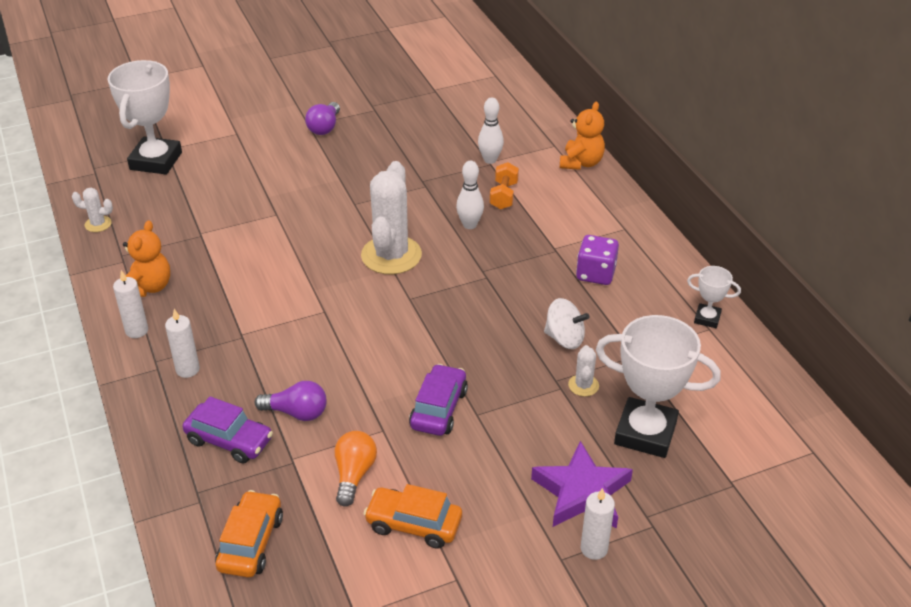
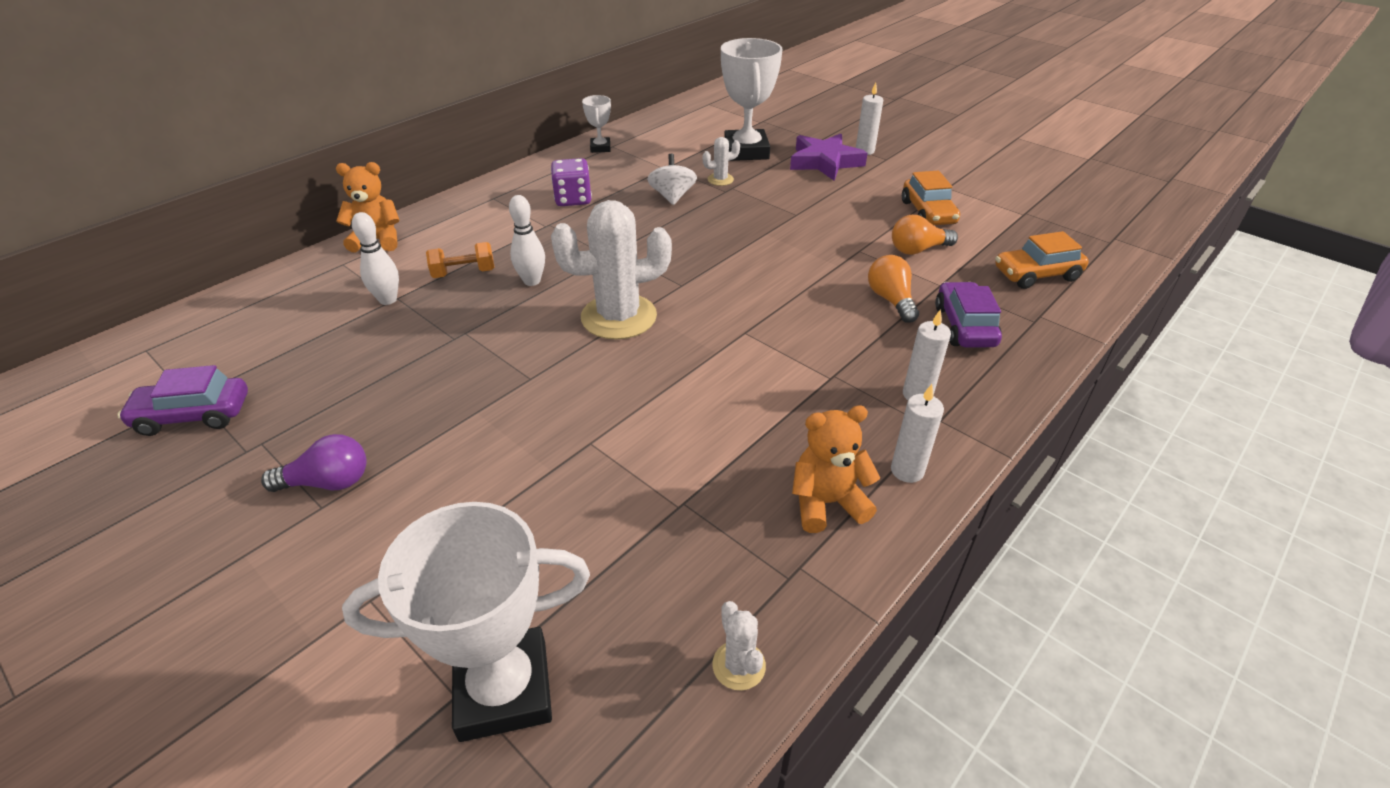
camera: 115 degrees left, 0 degrees up
purple light bulb [255,381,327,421] -> orange light bulb [868,255,919,323]
purple car [409,364,468,436] -> purple car moved to [117,365,248,436]

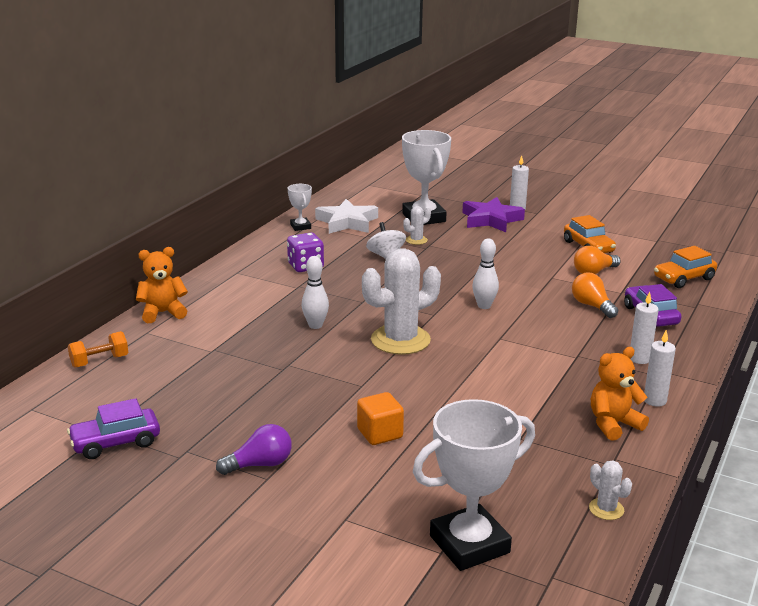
camera: 15 degrees left, 15 degrees down
white bowling pin [352,212,399,305] -> white bowling pin moved to [472,238,499,309]
orange dumbbell [426,242,495,278] -> orange dumbbell moved to [68,331,128,368]
none -> white star [315,199,378,234]
none -> orange cube [357,392,404,445]

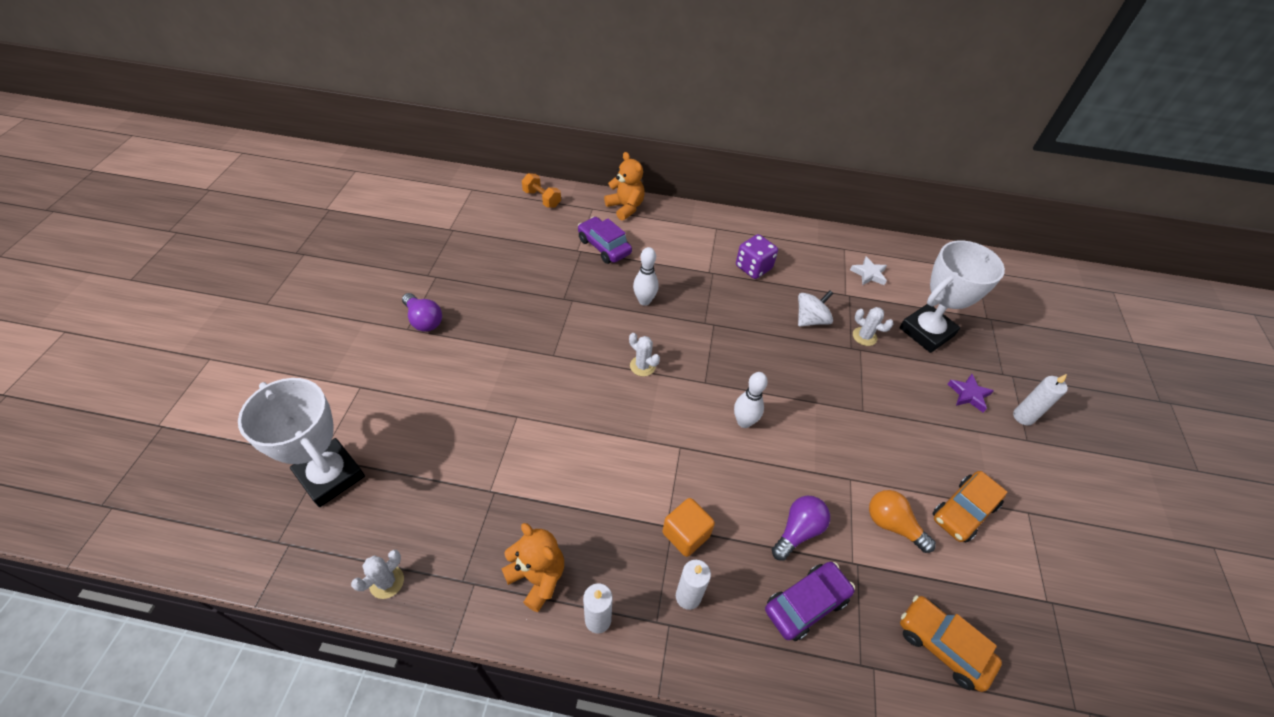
camera: 70 degrees right, 25 degrees up
purple car [67,398,160,459] -> purple car moved to [578,217,632,264]
white trophy [288,184,312,231] -> none
white star [315,199,378,234] -> white star [850,257,887,285], size x0.54
orange cube [357,392,404,445] -> orange cube moved to [663,498,715,557]
white cactus [362,248,441,355] -> white cactus [629,333,660,376], size x0.45
purple star [462,197,525,232] -> purple star [948,374,994,412], size x0.54
orange light bulb [572,273,618,318] -> purple light bulb [772,496,830,561]

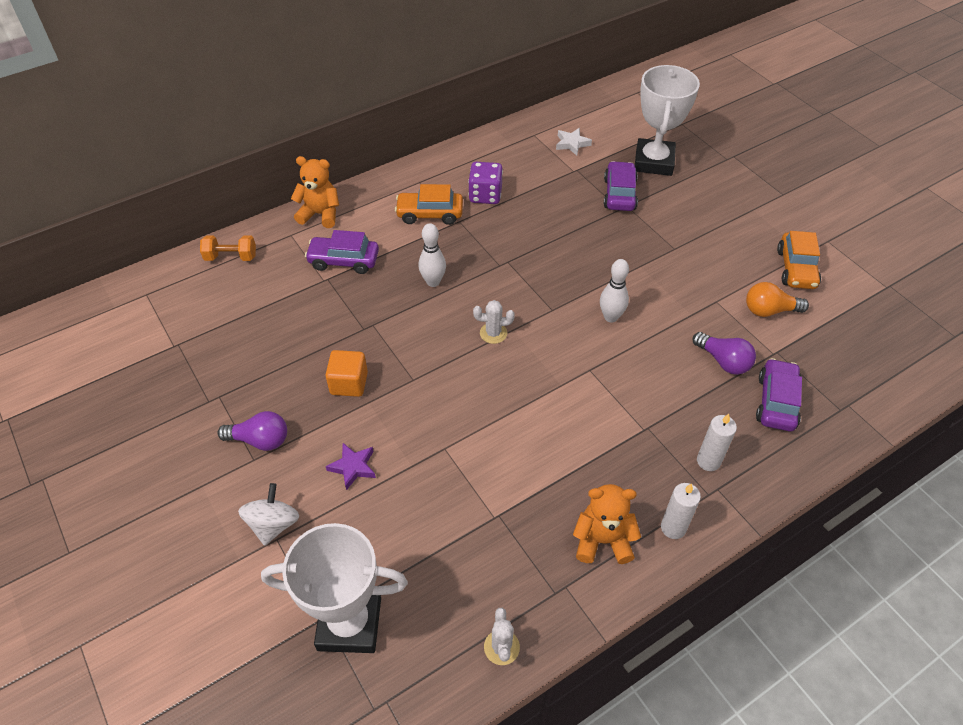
camera: 40 degrees left, 0 degrees up
orange cube [663,498,715,557] -> orange cube moved to [325,350,368,397]
purple light bulb [772,496,830,561] -> purple light bulb turned 135 degrees clockwise [693,332,756,375]
white spinning top [798,290,834,327] -> white spinning top moved to [238,483,299,546]
white cactus [853,307,893,346] -> purple car [604,161,638,211]
orange car [900,595,1002,692] -> orange car moved to [395,184,463,225]
purple star [948,374,994,412] -> purple star moved to [326,443,376,490]
white candle [1013,374,1068,425] -> none

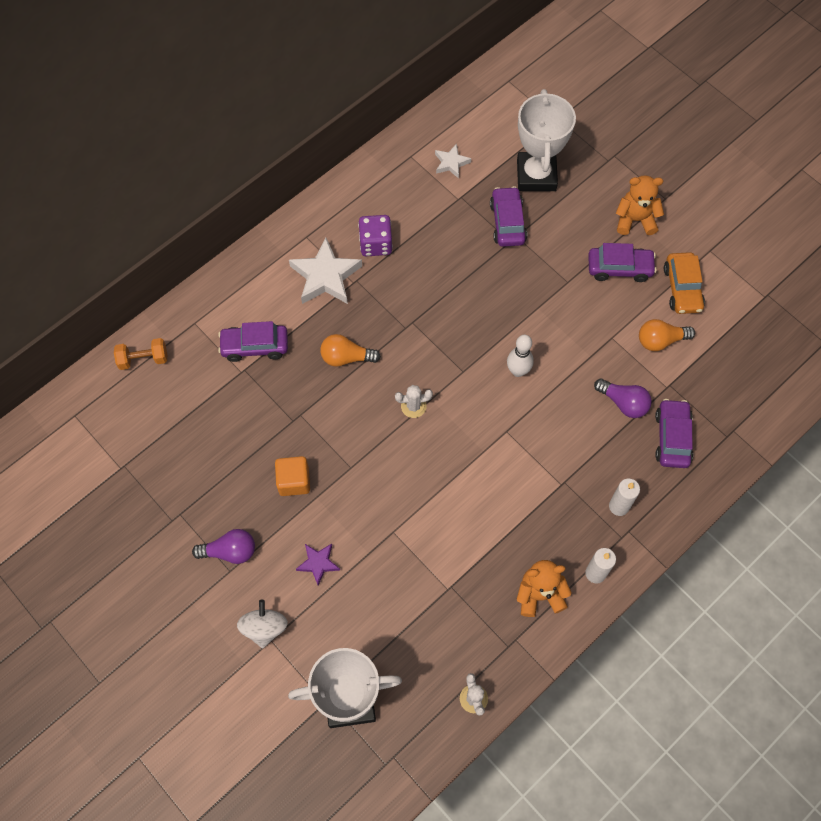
camera: 10 degrees left, 15 degrees up
orange teddy bear [291,156,339,228] -> orange teddy bear moved to [616,175,664,235]
orange car [395,184,463,225] -> white star [289,238,362,304]
white bowling pin [418,223,446,287] -> orange light bulb [320,334,381,367]
none -> purple car [588,243,657,282]

